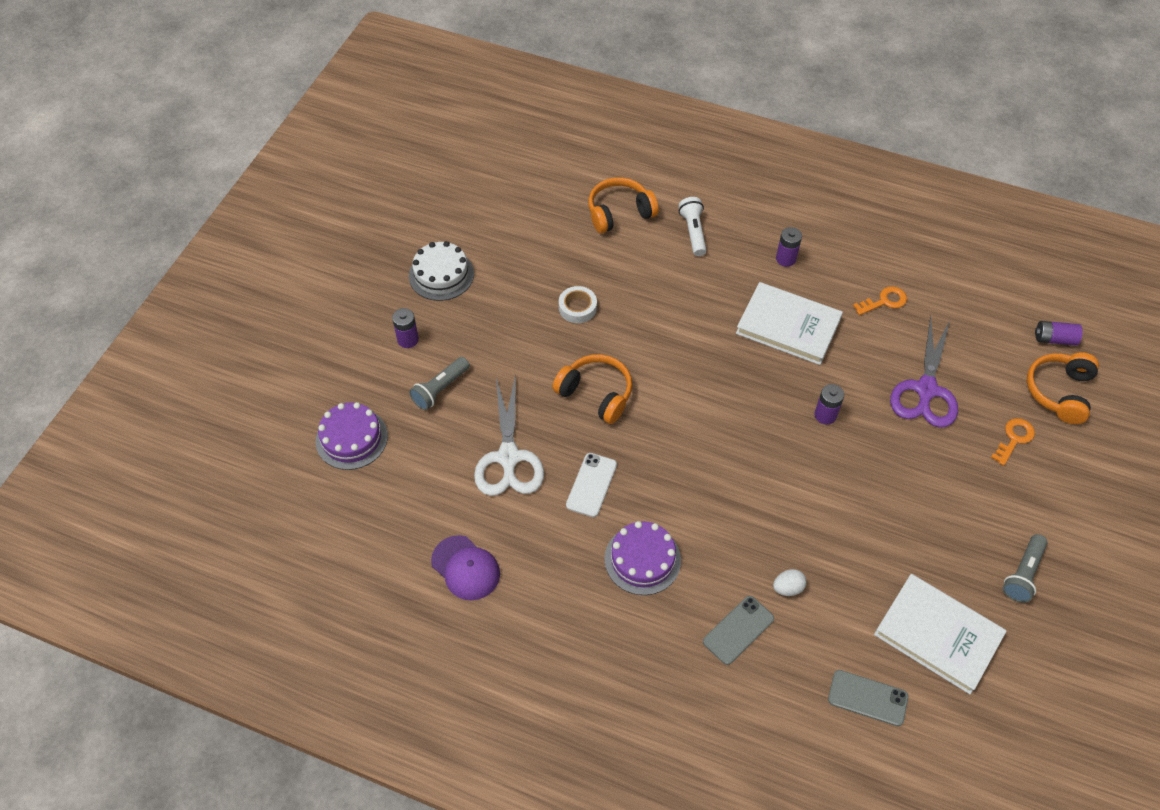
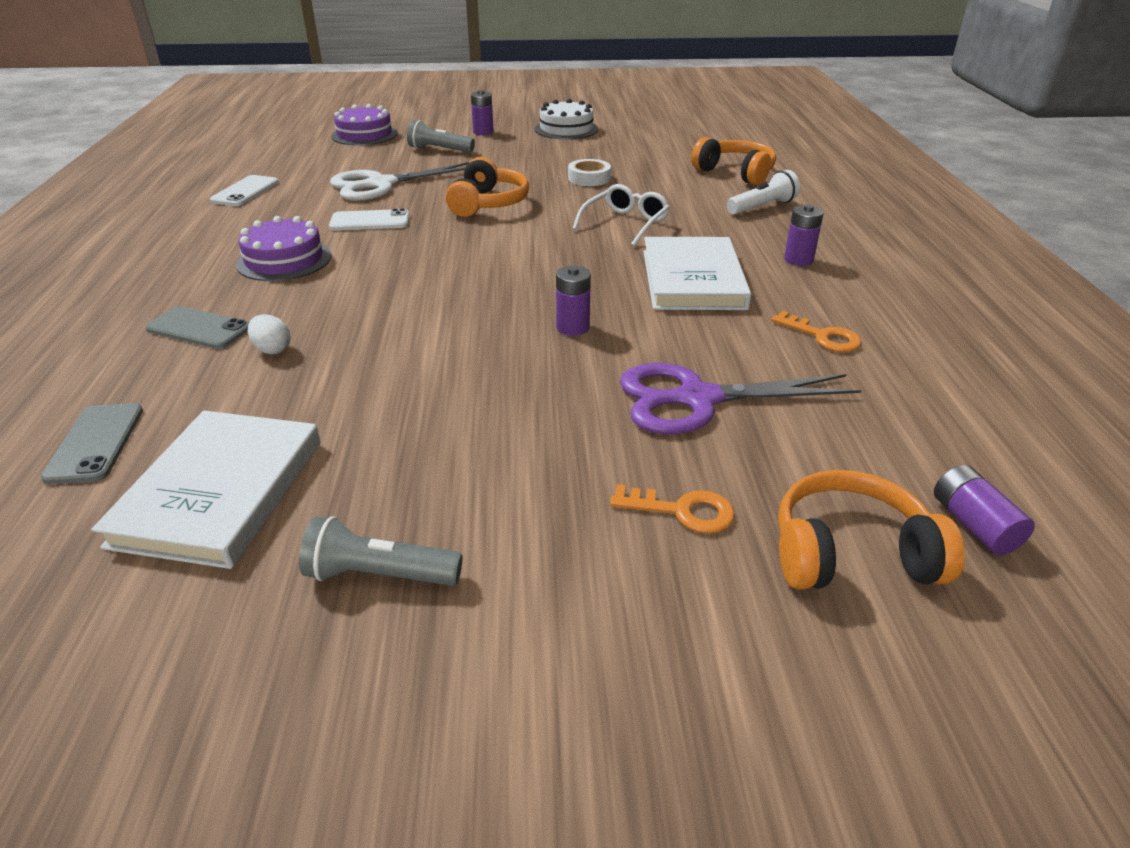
camera: 65 degrees right, 20 degrees down
purple cap [431,535,500,600] -> white phone [210,175,279,206]
none -> white glasses [572,184,670,246]

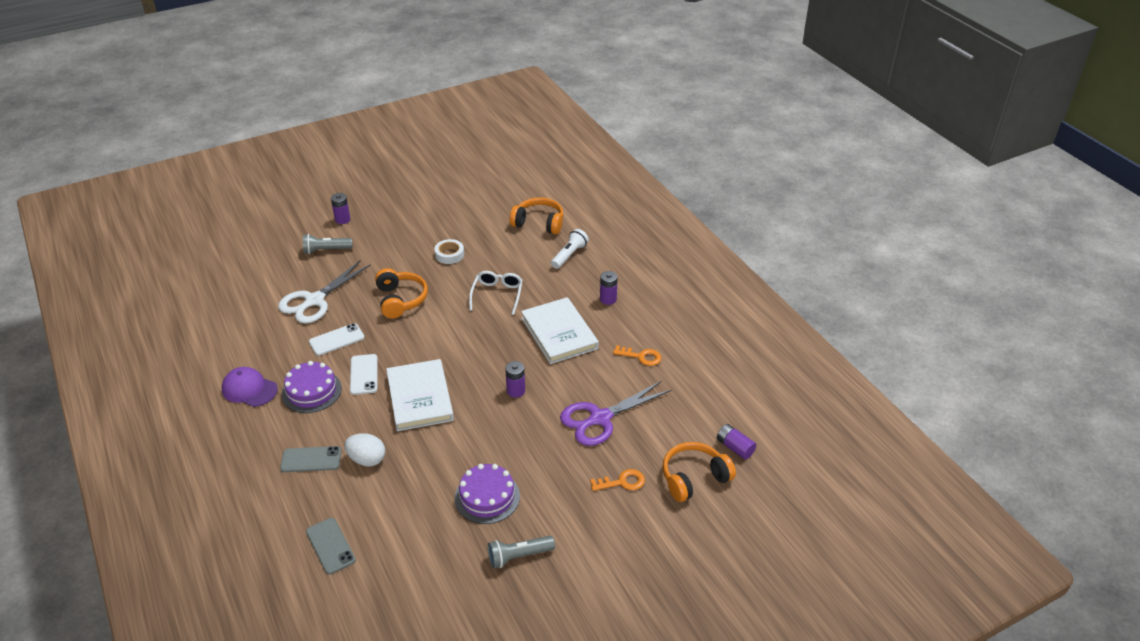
camera: 25 degrees left, 5 degrees up
white book [91,411,320,569] -> white book moved to [386,359,454,431]
white phone [210,175,279,206] -> white phone moved to [350,354,378,395]
white egg [248,314,291,354] -> white egg [344,433,385,467], size x1.50
purple cake [331,104,398,146] -> purple cake moved to [455,464,520,524]
white cake [535,99,598,140] -> none
none -> purple cap [222,367,278,407]

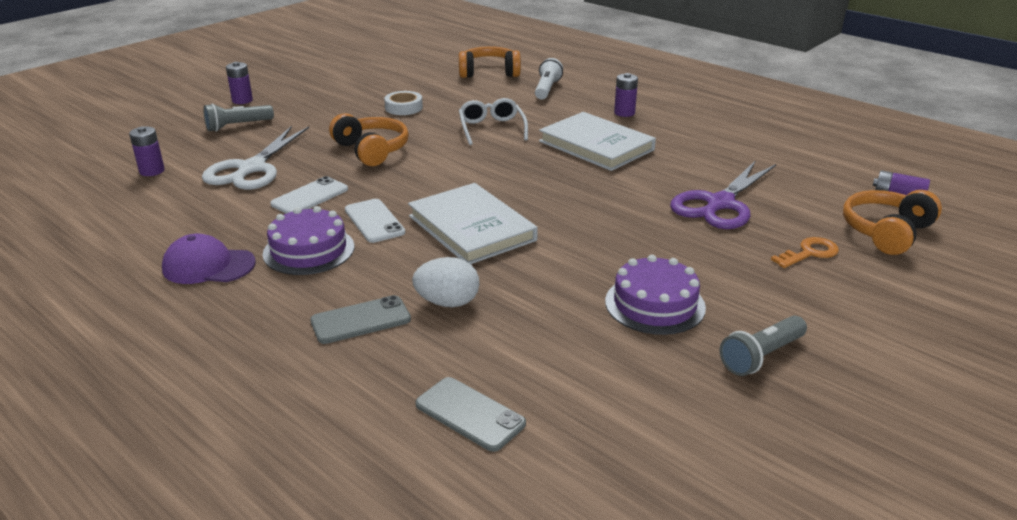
camera: 20 degrees left, 10 degrees down
purple battery [505,361,525,398] -> purple battery moved to [129,126,165,176]
orange key [613,345,661,366] -> none

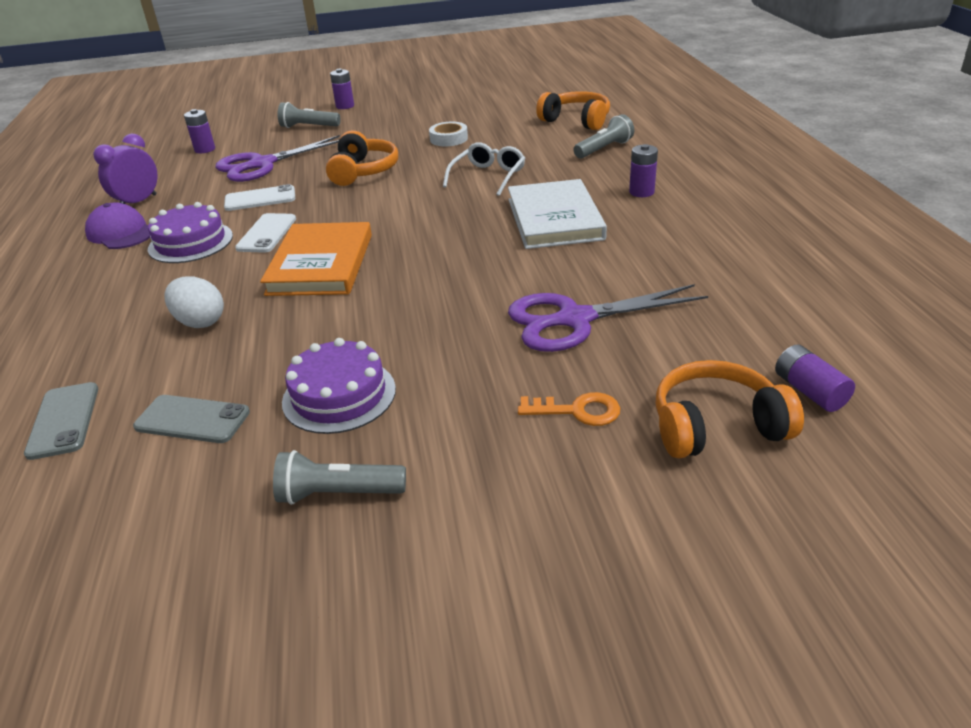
camera: 40 degrees right, 5 degrees up
white scissors [202,126,309,190] -> purple scissors [215,135,340,182]
grey phone [310,295,411,344] -> grey phone moved to [133,395,250,443]
white book [408,183,538,264] -> orange book [260,222,372,296]
white flashlight [535,58,563,99] -> grey flashlight [573,114,634,158]
none -> purple clock [93,134,158,204]

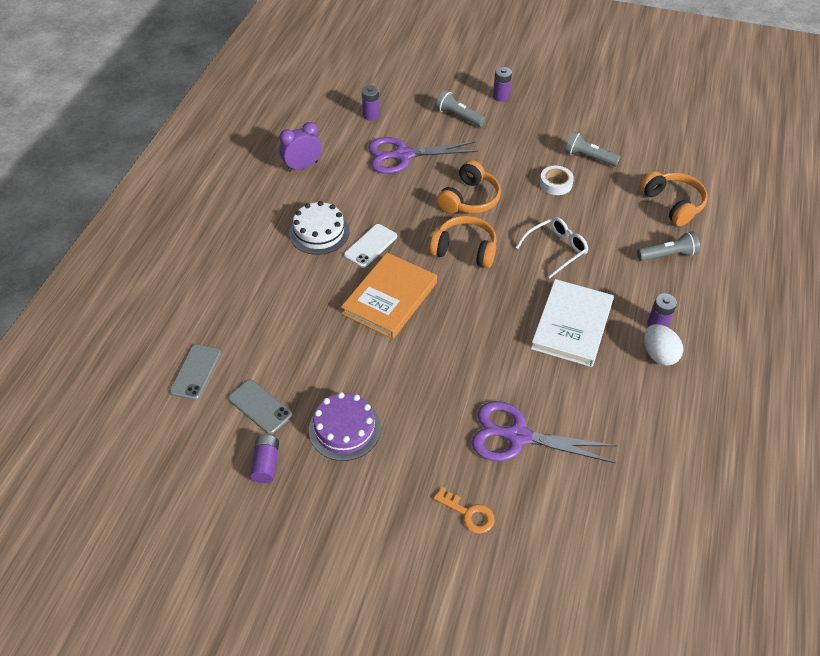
camera: 25 degrees right, 15 degrees up
purple cap [85,202,150,249] -> none
purple cake [148,202,233,263] -> white cake [289,201,350,255]
white egg [164,276,224,328] -> white egg moved to [644,324,683,366]
white phone [224,184,295,211] -> none
grey flashlight [273,450,406,505] -> grey flashlight moved to [565,132,621,166]
orange headphones [656,360,804,459] -> orange headphones moved to [430,216,497,268]
purple battery [775,345,855,412] -> purple battery moved to [250,435,279,483]

